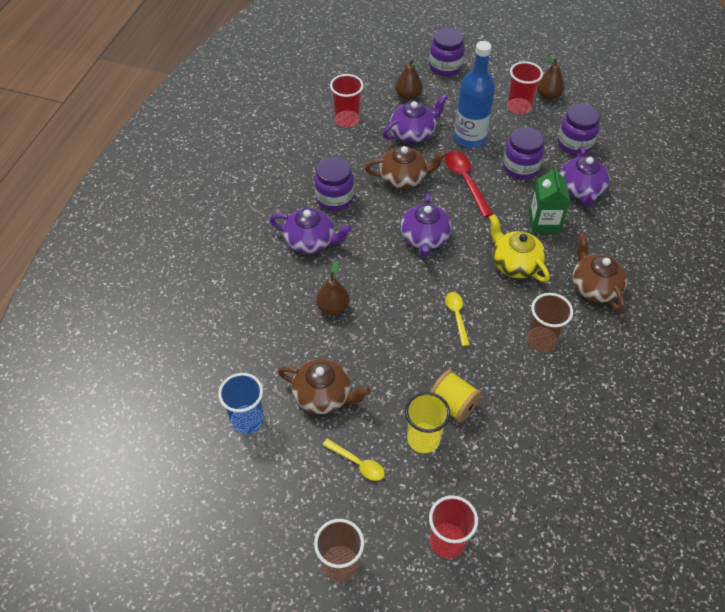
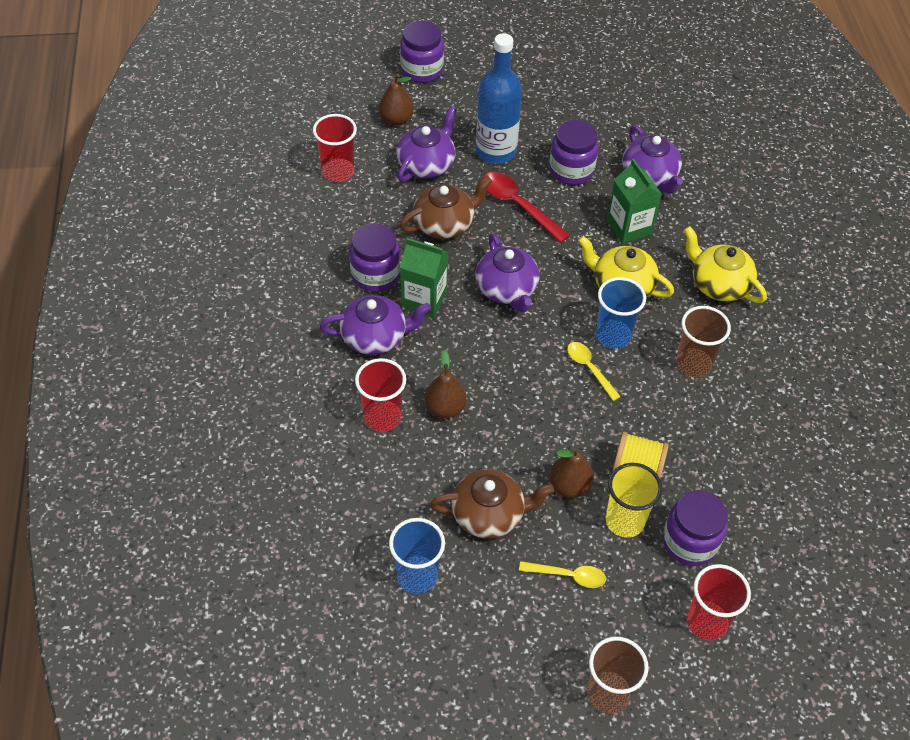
camera: 25 degrees left, 0 degrees up
red cup [507,61,543,115] -> red cup moved to [355,358,406,432]
brown pear [537,57,565,100] -> brown pear moved to [549,447,594,498]
purple jar [558,104,600,155] -> purple jar moved to [663,490,728,566]
brown teapot [572,233,628,311] -> yellow teapot [684,226,767,303]
none -> green carton [400,238,448,317]
none -> blue cup [596,277,646,349]

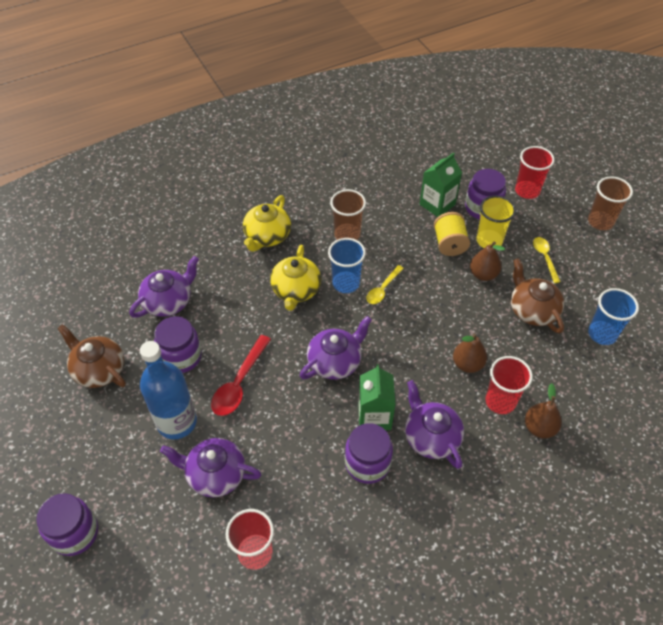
camera: 110 degrees left, 0 degrees up
brown pear [378,74,414,126] -> brown pear moved to [525,383,562,438]
brown teapot [400,176,492,239] -> brown teapot moved to [57,324,126,388]
green carton [607,159,662,244] -> green carton moved to [420,153,462,217]

